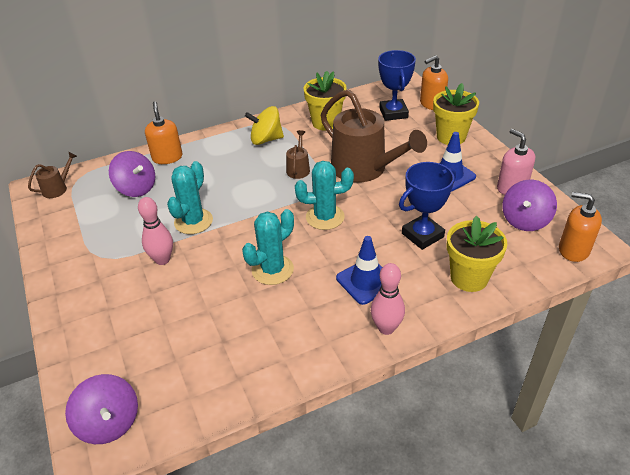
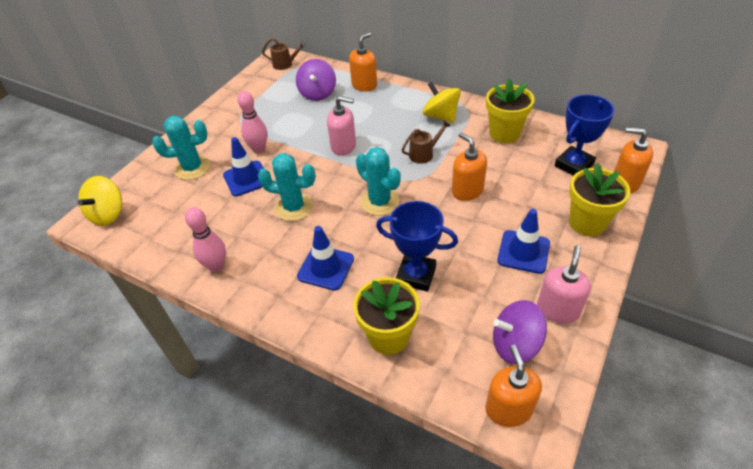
camera: 55 degrees right, 5 degrees up
purple spinning top [65,374,138,444] -> yellow spinning top [78,176,122,226]
turquoise cactus [167,161,213,234] -> turquoise cactus moved to [152,116,210,180]
brown watering can [321,90,427,183] -> orange soap dispenser [452,132,487,201]
pink bowling pin [371,263,405,335] -> pink bowling pin moved to [185,207,226,272]
none -> blue traffic cone [223,137,263,197]
none -> pink soap dispenser [327,96,356,156]

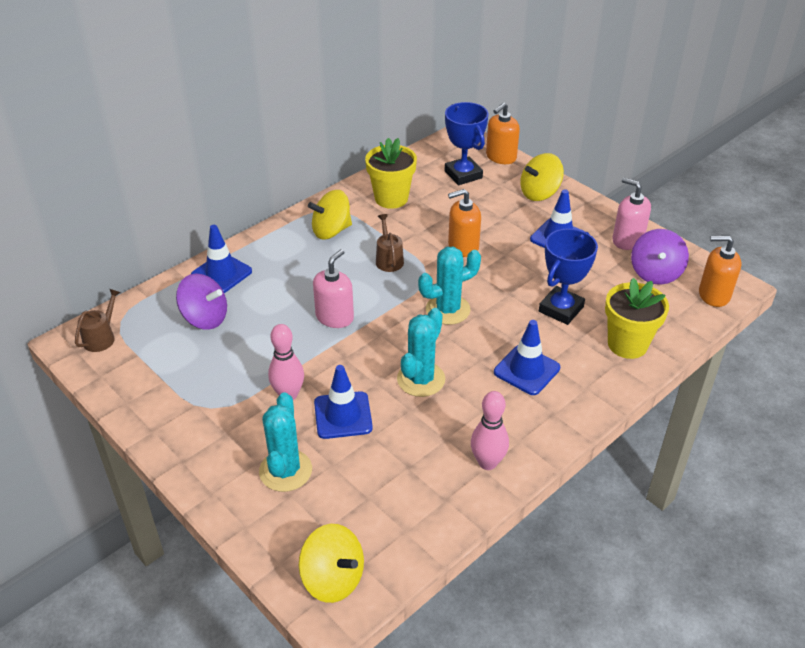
camera: 75 degrees left, 5 degrees down
orange soap dispenser [349,32,377,92] -> blue traffic cone [191,225,252,293]
yellow flower pot [569,163,630,236] -> yellow spinning top [520,153,564,201]

